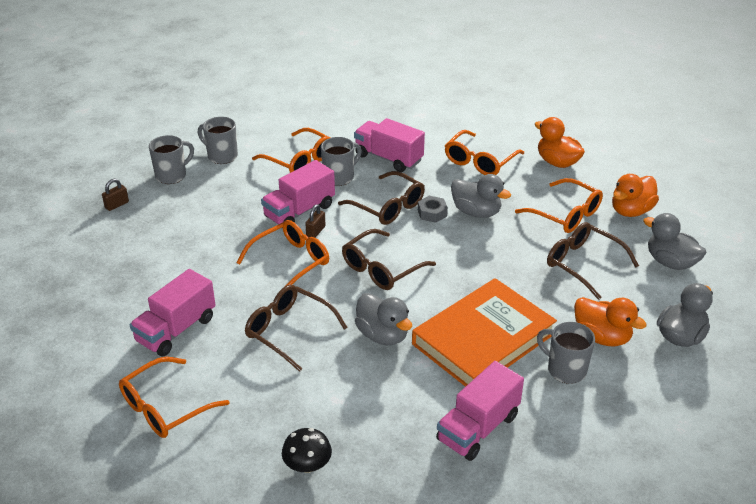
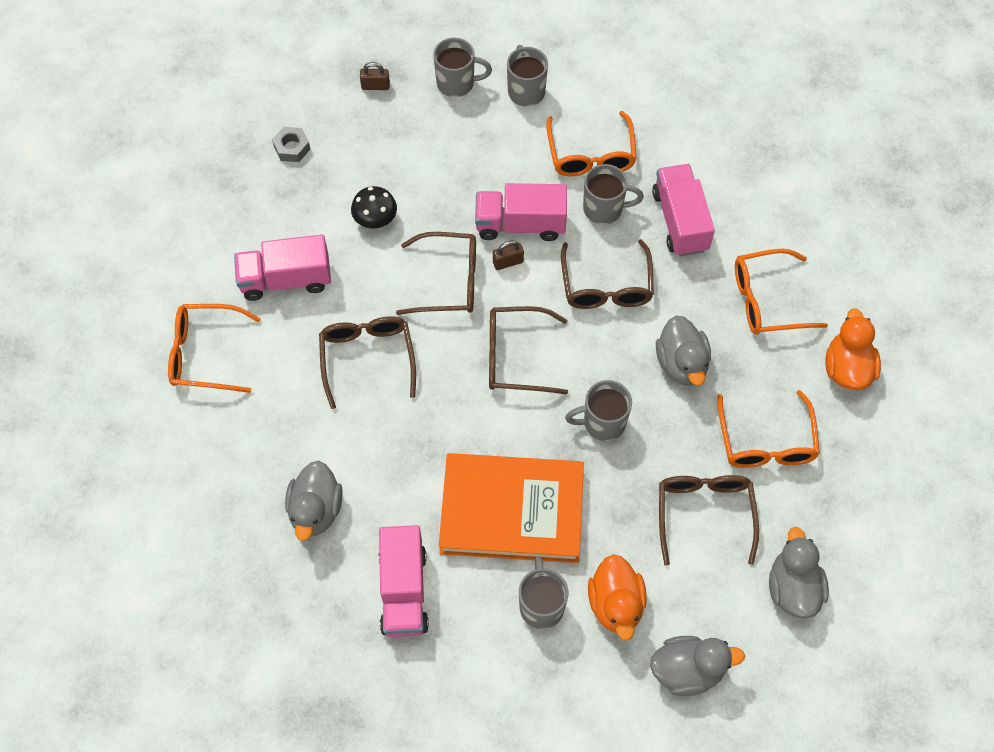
camera: 45 degrees right, 25 degrees up
orange glasses [236,220,329,286] -> brown glasses [396,232,476,315]
black mushroom [282,428,332,473] -> black mushroom moved to [351,186,397,229]
grey duck [355,293,412,345] -> grey duck moved to [285,461,343,541]
grey nut [418,196,448,223] -> grey nut moved to [272,127,311,162]
pink truck [436,361,524,461] -> pink truck turned 90 degrees counterclockwise [379,525,429,637]
orange duck [612,174,659,217] -> none
none -> grey mug [565,380,632,441]

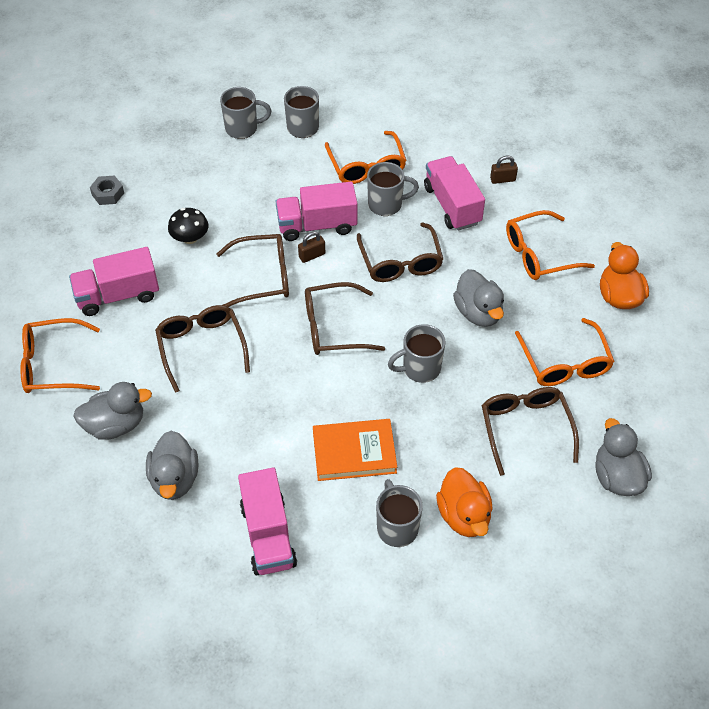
camera: 10 degrees left, 10 degrees down
brown padlock [360,62,390,90] -> brown padlock moved to [490,156,518,184]
orange book [439,453,584,563] -> orange book [313,419,397,481], size x0.62
grey duck [650,636,745,696] -> grey duck moved to [73,382,152,440]

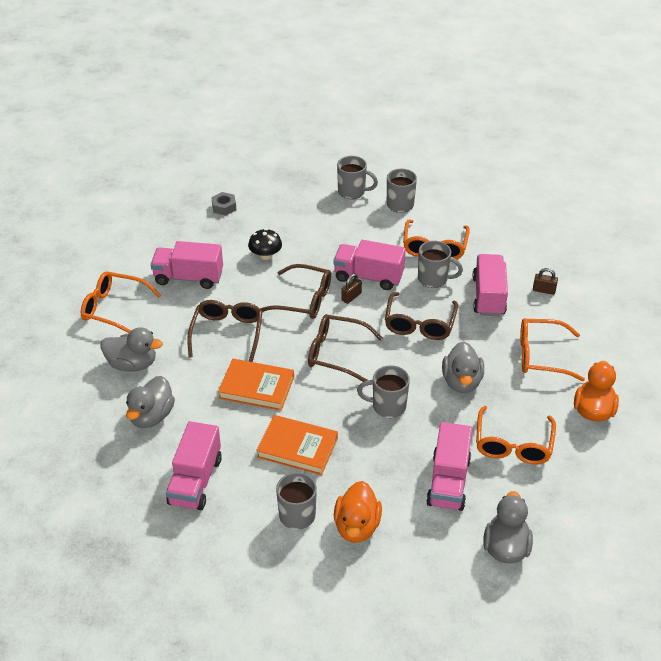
camera: 25 degrees right, 10 degrees down
brown padlock [298,232,325,263] -> brown padlock turned 45 degrees counterclockwise [341,274,362,304]
brown glasses [481,387,579,476] -> pink truck [426,422,472,511]
none -> orange book [218,359,294,411]

